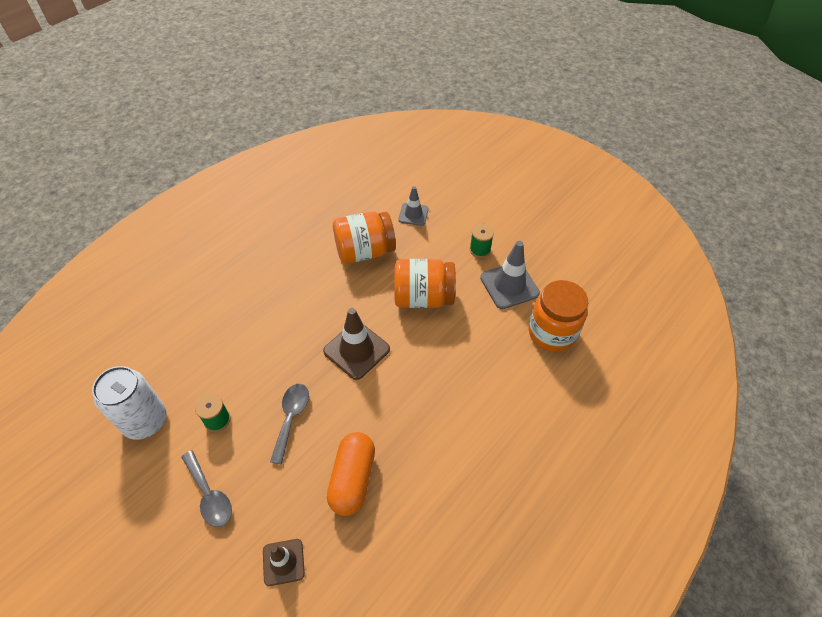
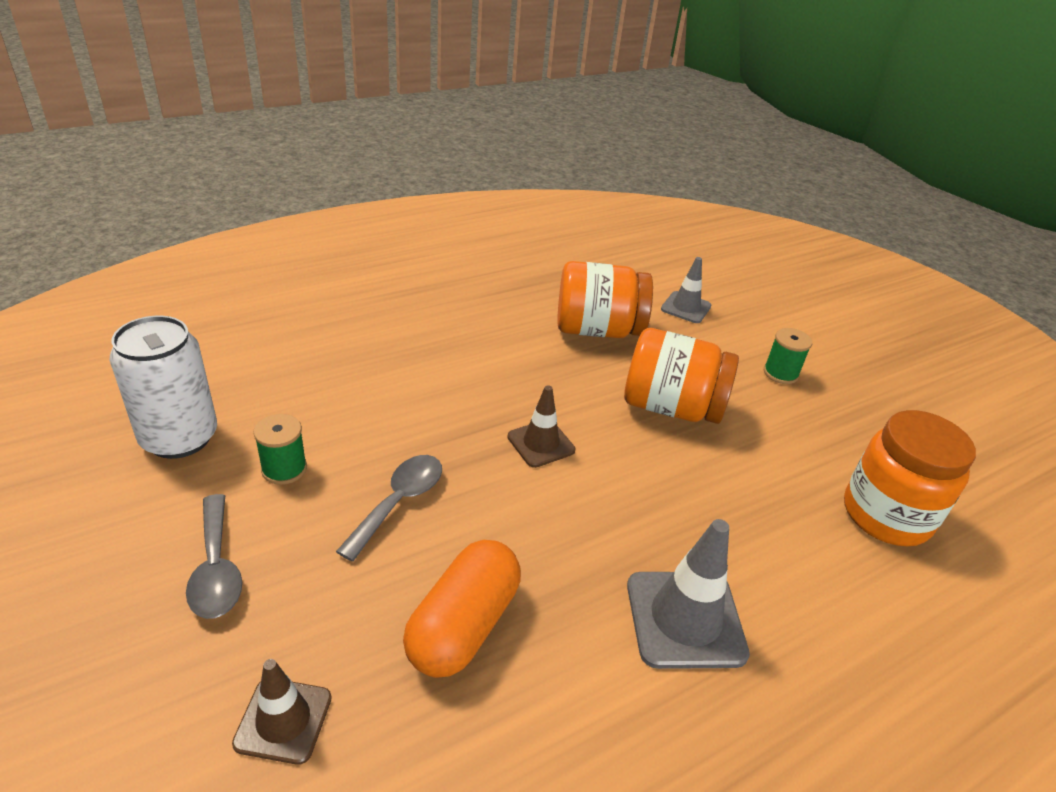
camera: 15 degrees right, 15 degrees down
brown traffic cone [323,308,390,380] -> brown traffic cone [507,386,575,468], size x0.62
grey traffic cone [480,241,540,309] -> grey traffic cone moved to [627,519,750,669]

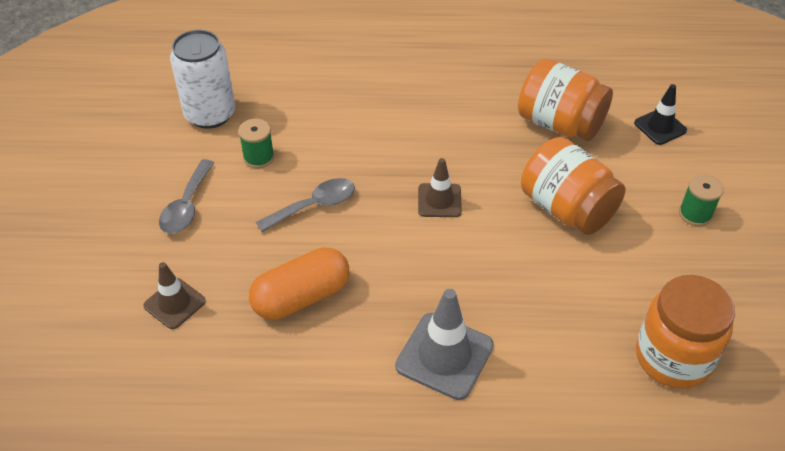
camera: 35 degrees right, 10 degrees up
grey traffic cone [661,257,711,323] -> black traffic cone [634,84,687,145]

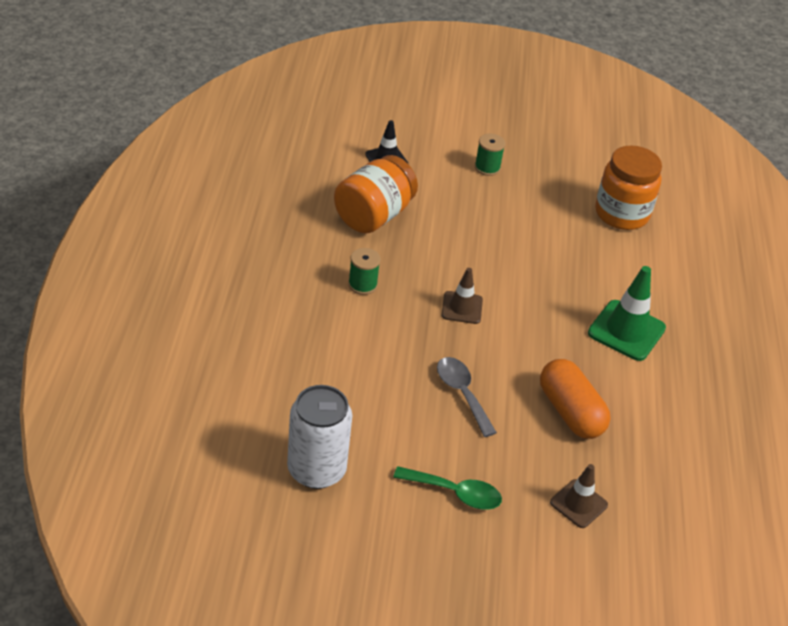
camera: 90 degrees left, 5 degrees down
grey spoon [159,159,214,234] -> green spoon [393,466,502,510]
green spool [238,119,274,168] -> green spool moved to [348,248,381,295]
grey traffic cone [395,289,494,400] -> green traffic cone [588,266,666,361]
orange jar [521,137,626,235] -> none

